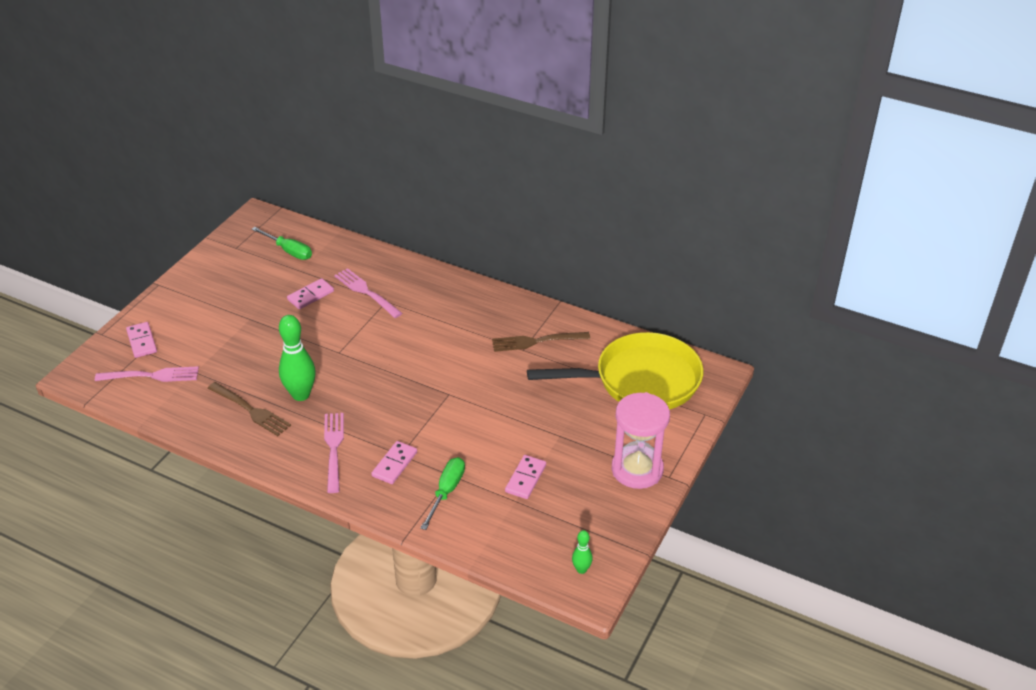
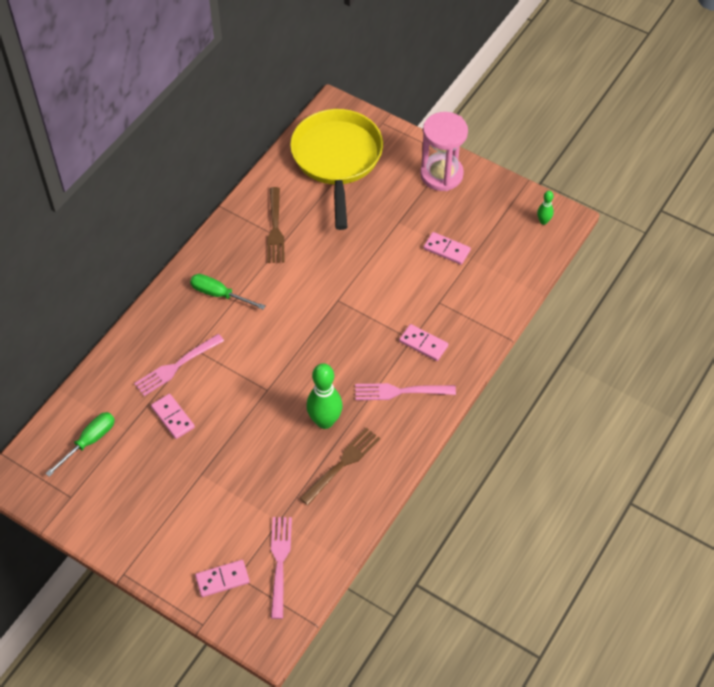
camera: 85 degrees left, 15 degrees up
green screwdriver [420,457,465,530] -> green screwdriver moved to [190,274,265,310]

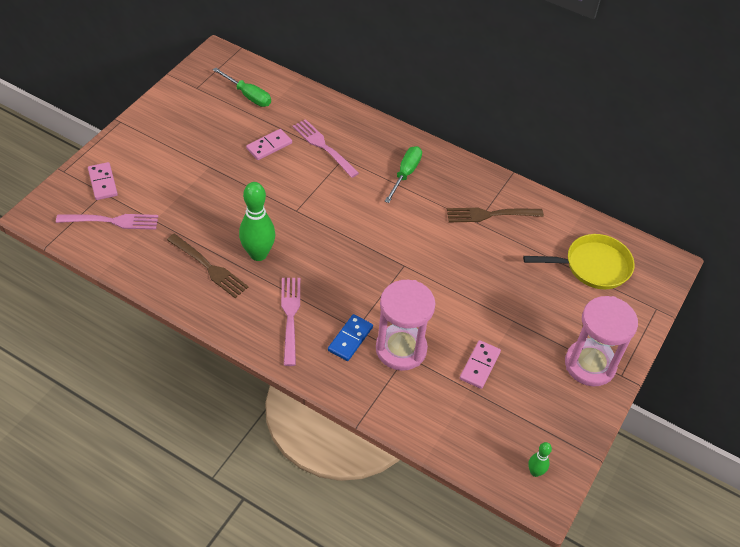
camera: 85 degrees right, 5 degrees down
yellow pan [290,109,383,230] -> yellow pan [523,234,635,289], size x0.64
pink domino [399,324,448,361] -> blue domino [328,314,373,361]
none -> pink hourglass [376,280,435,371]

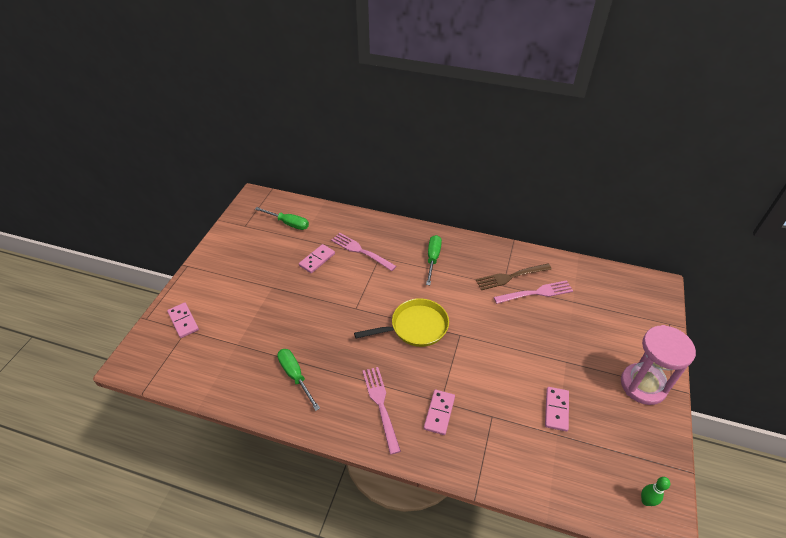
camera: 10 degrees left, 5 degrees down
pink fork [56,214,158,230] -> pink fork moved to [494,280,573,304]
brown fork [167,234,249,298] -> green screwdriver [277,349,320,411]
green bowling pin [239,182,275,261] -> none
blue domino [328,314,373,361] -> pink domino [424,390,455,435]
pink hourglass [376,280,435,371] -> none
yellow pan [523,234,635,289] -> yellow pan moved to [354,298,449,347]

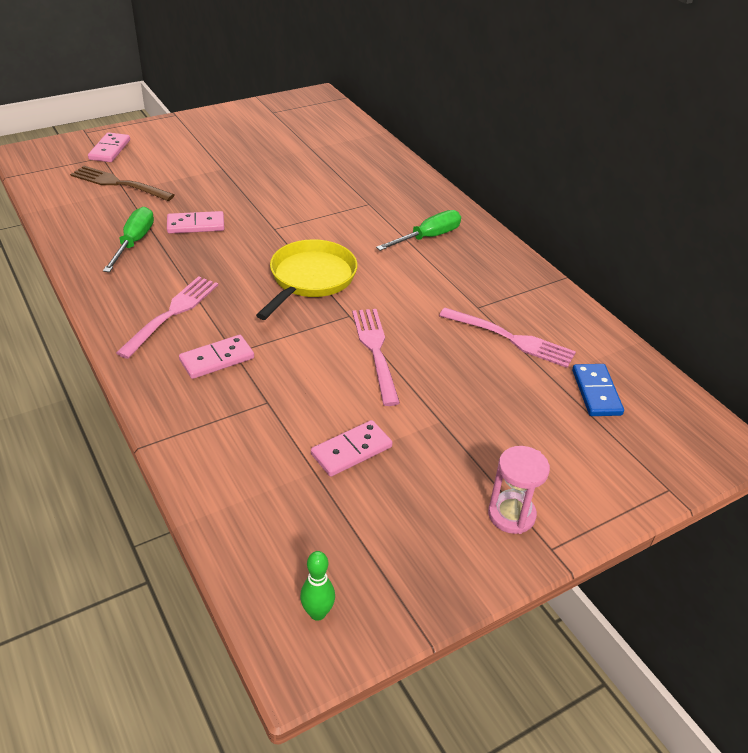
camera: 40 degrees right, 5 degrees down
green screwdriver [255,207,309,230] -> none
pink domino [299,244,335,273] -> pink domino moved to [167,211,224,234]
pink fork [331,233,396,271] -> pink fork moved to [352,309,400,406]
yellow pan [354,298,449,347] -> yellow pan turned 90 degrees counterclockwise [256,239,357,320]
brown fork [476,263,552,290] -> brown fork moved to [70,166,174,201]
pink hourglass [621,325,696,405] -> pink hourglass [488,446,550,534], size x0.57
none -> blue domino [572,364,624,416]

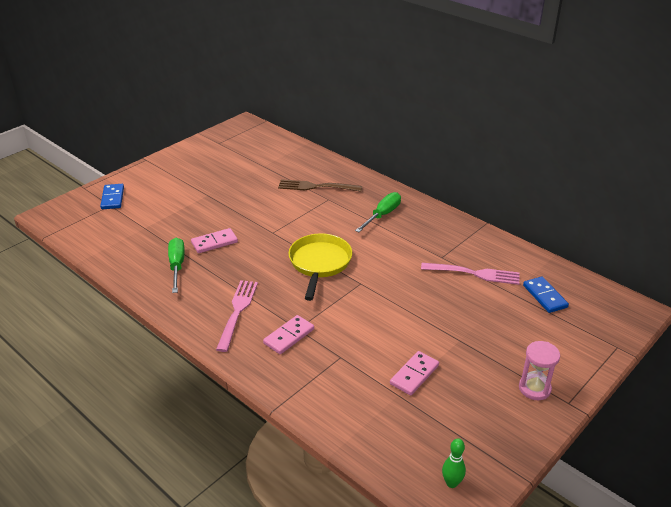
camera: 15 degrees left, 5 degrees down
brown fork [70,166,174,201] -> brown fork moved to [278,179,362,192]
pink domino [88,132,130,162] -> blue domino [100,184,124,209]
pink fork [352,309,400,406] -> none

